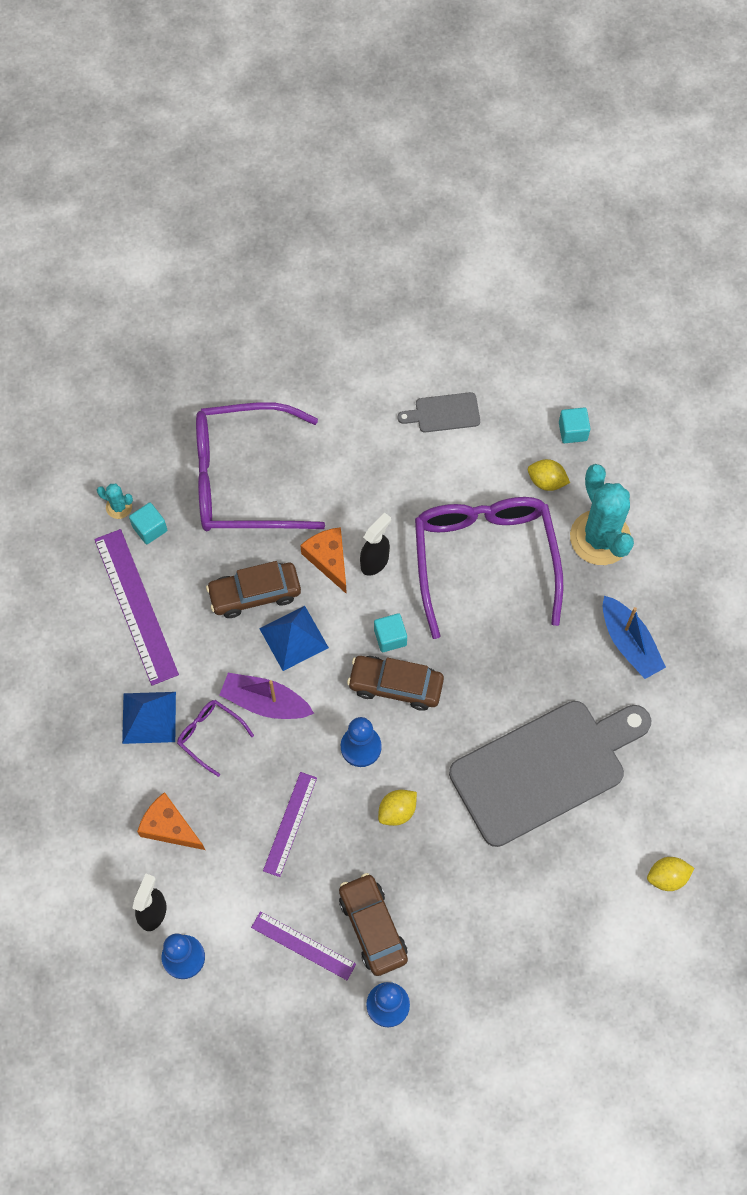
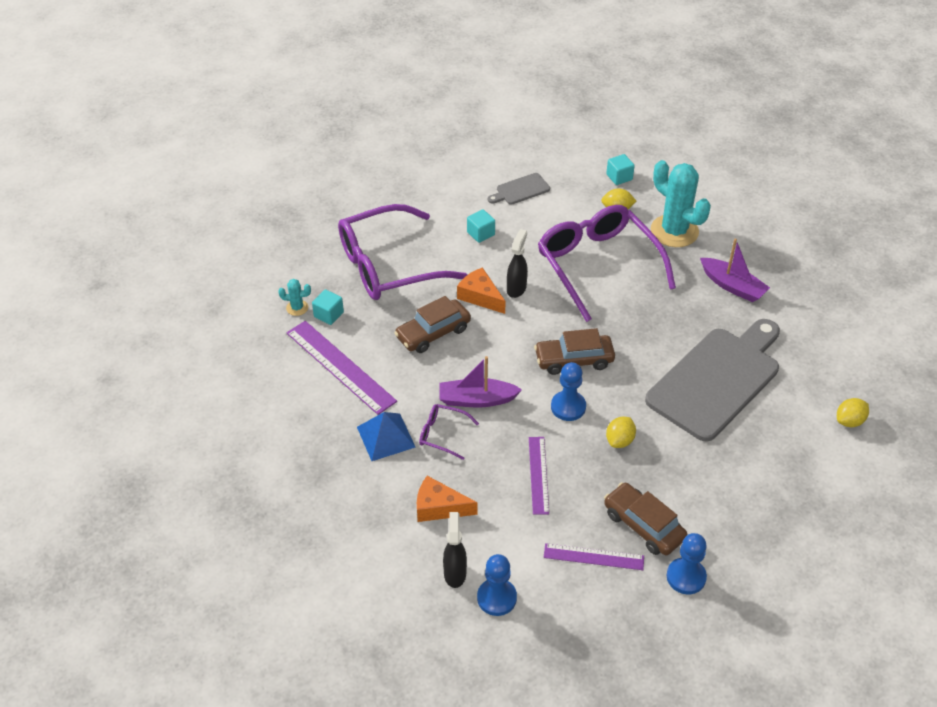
camera: 20 degrees left, 20 degrees down
blue pyramid [259,606,329,671] -> none
turquoise cube [374,613,407,652] -> turquoise cube moved to [467,209,495,243]
blue boat [603,596,666,679] -> purple boat [700,239,770,302]

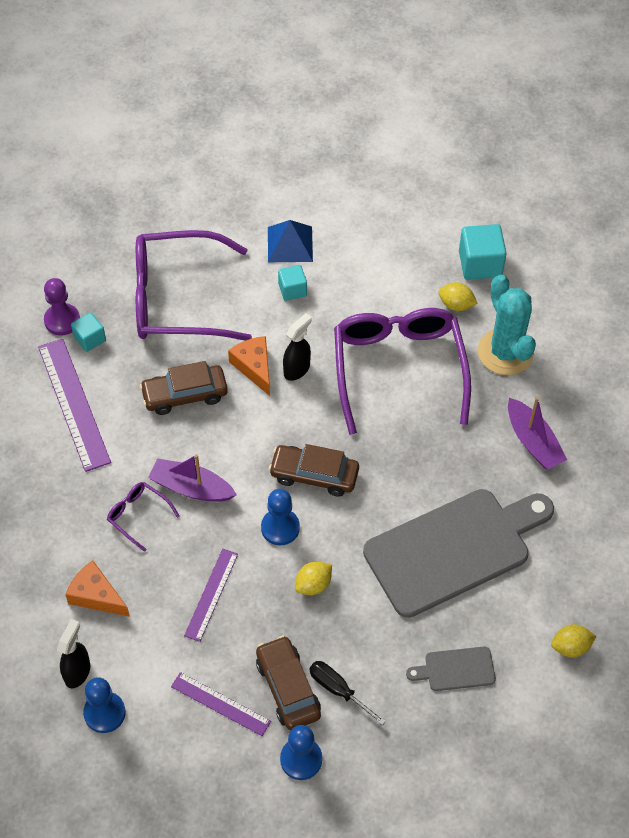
camera: 20 degrees right, 10 degrees up
turquoise cactus [278,279,311,316] -> purple pawn [44,278,80,335]
blue pyramid [357,412,416,461] -> blue pyramid moved to [268,220,313,262]
grey cutting board [488,173,550,205] -> grey cutting board moved to [406,647,496,691]
turquoise cube [606,154,635,185] -> turquoise cube [459,224,507,280], size x1.65
none -> black screwdriver [309,661,386,725]

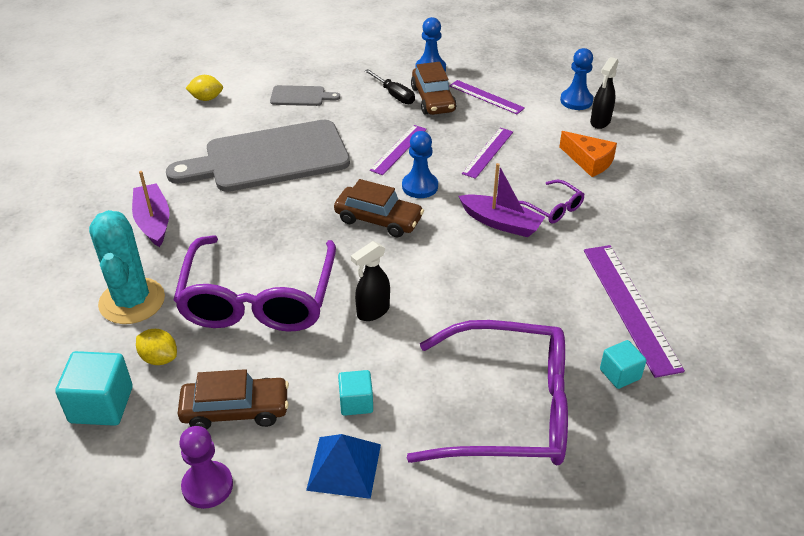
camera: 170 degrees left, 15 degrees down
purple pawn [44,278,80,335] -> purple pawn moved to [179,426,233,509]
brown car [140,361,228,415] -> brown car moved to [178,369,289,430]
orange cheese [228,336,270,396] -> none
yellow lemon [295,561,332,595] -> purple ruler [370,125,427,175]

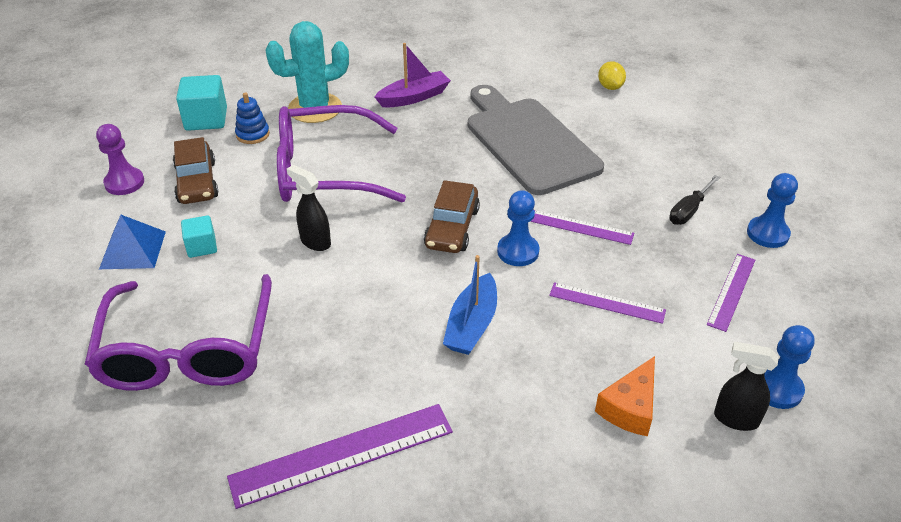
camera: 80 degrees right, 0 degrees up
yellow lemon [136,329,177,365] -> blue stacking toy [235,92,270,144]
grey cutting board [270,85,340,106] -> none
brown car [411,62,457,115] -> none
purple boat [459,163,545,237] -> blue boat [443,255,497,355]
purple glasses [519,180,584,224] -> none
turquoise cube [600,340,646,389] -> none

